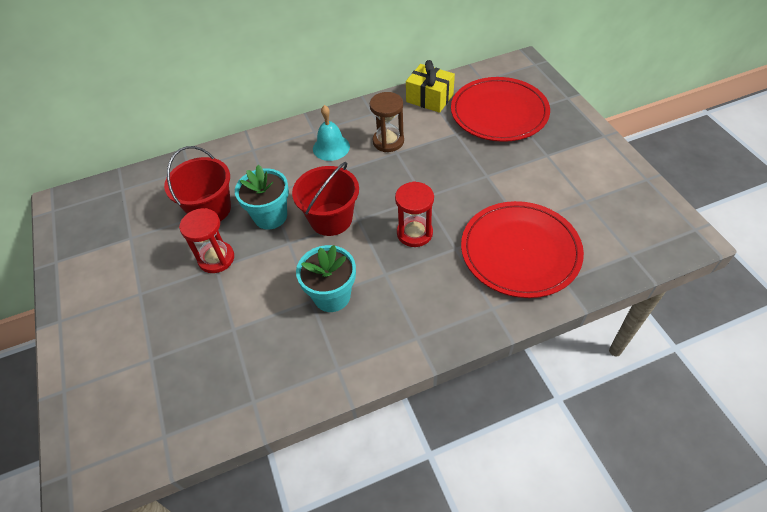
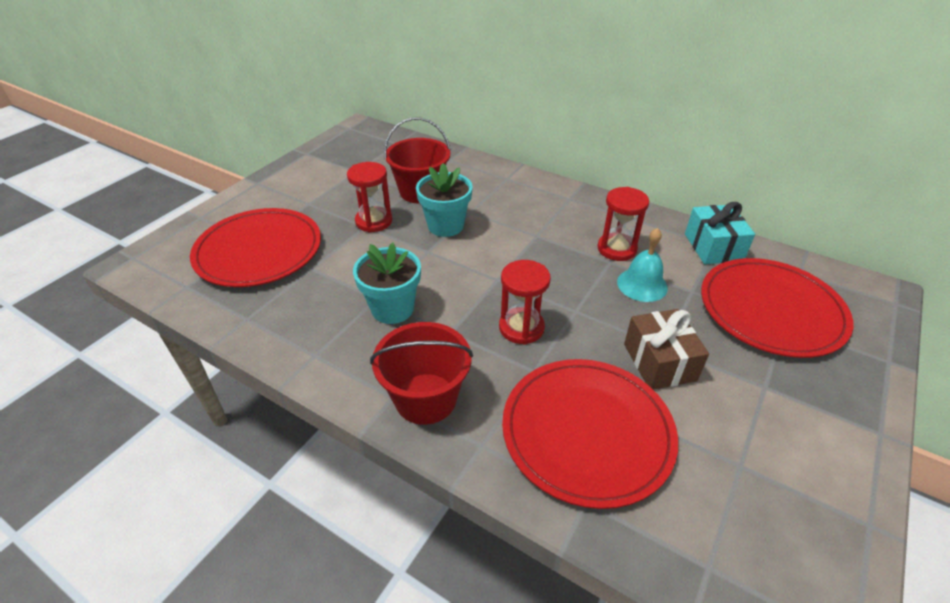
camera: 50 degrees right, 10 degrees down
red bucket [292,162,359,236] -> red bucket moved to [370,322,473,425]
turquoise bell [313,105,350,161] -> turquoise bell moved to [617,228,668,302]
brown hourglass [370,92,404,152] -> red hourglass [598,187,649,261]
yellow gift [406,60,455,113] -> turquoise gift [685,202,755,264]
none -> red plate [190,208,321,287]
none -> brown gift [624,309,709,390]

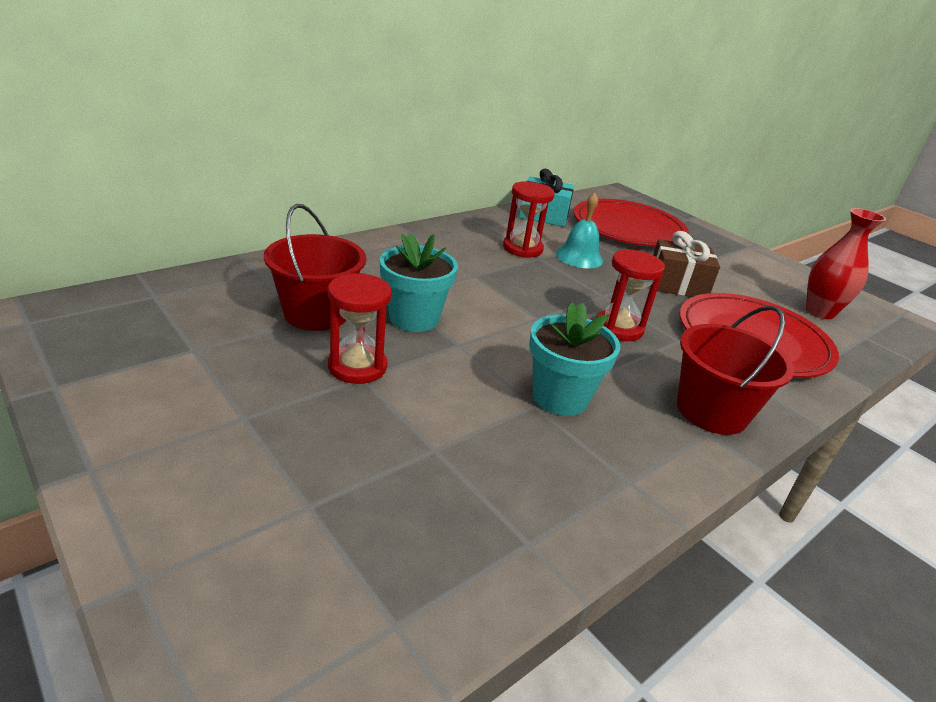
camera: 75 degrees left, 10 degrees down
red plate [190,208,321,287] -> none
none -> red vase [806,208,886,319]

